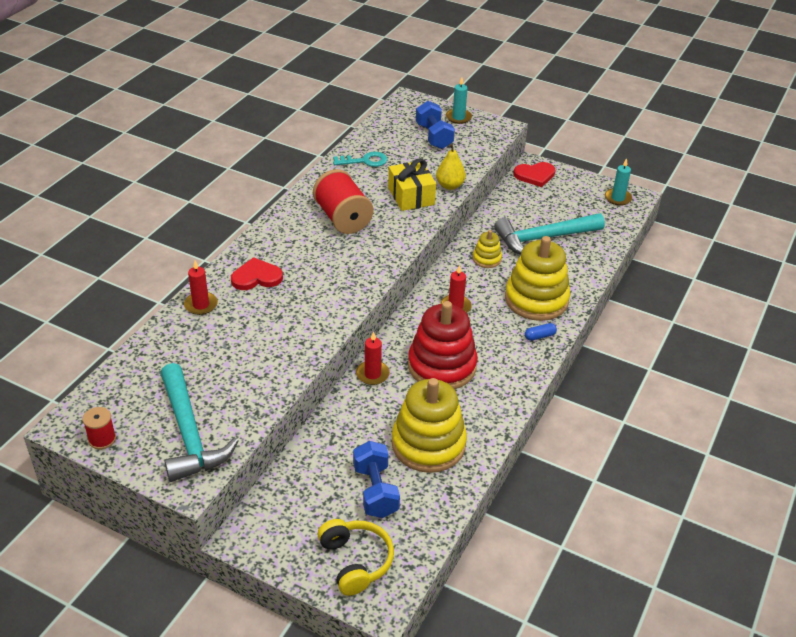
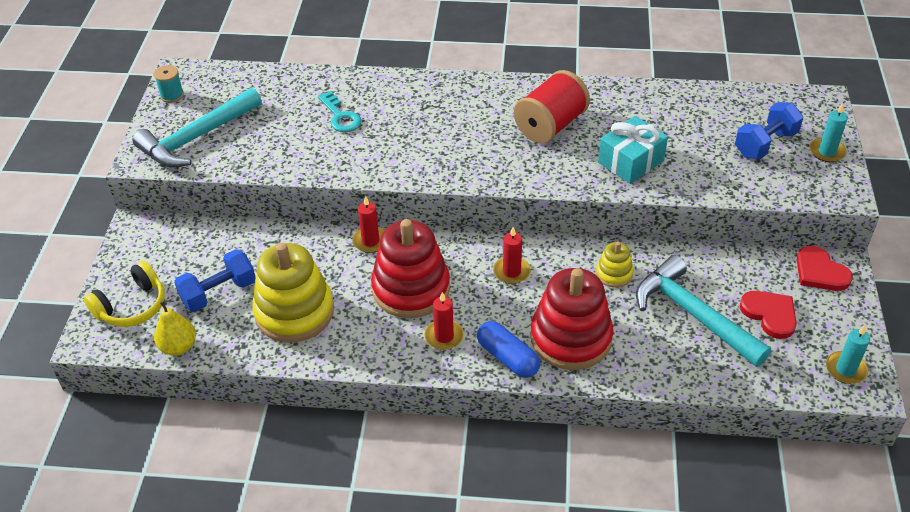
camera: 70 degrees right, 5 degrees up
red spool [82,407,116,449] -> turquoise spool [154,65,184,103]
red candle [184,260,218,315] -> red candle moved to [424,292,464,350]
red heart [231,257,283,290] -> red heart moved to [739,291,797,339]
turquoise key [333,152,387,167] -> turquoise key moved to [318,91,362,132]
yellow gift [388,158,436,211] -> turquoise gift [598,116,668,184]
yellow pear [436,143,466,190] -> yellow pear moved to [154,301,196,356]
yellow stacking toy [505,236,570,321] -> red stacking toy [530,268,613,370]
blue capsule [525,323,557,341] -> blue capsule [477,321,540,378], size x1.80

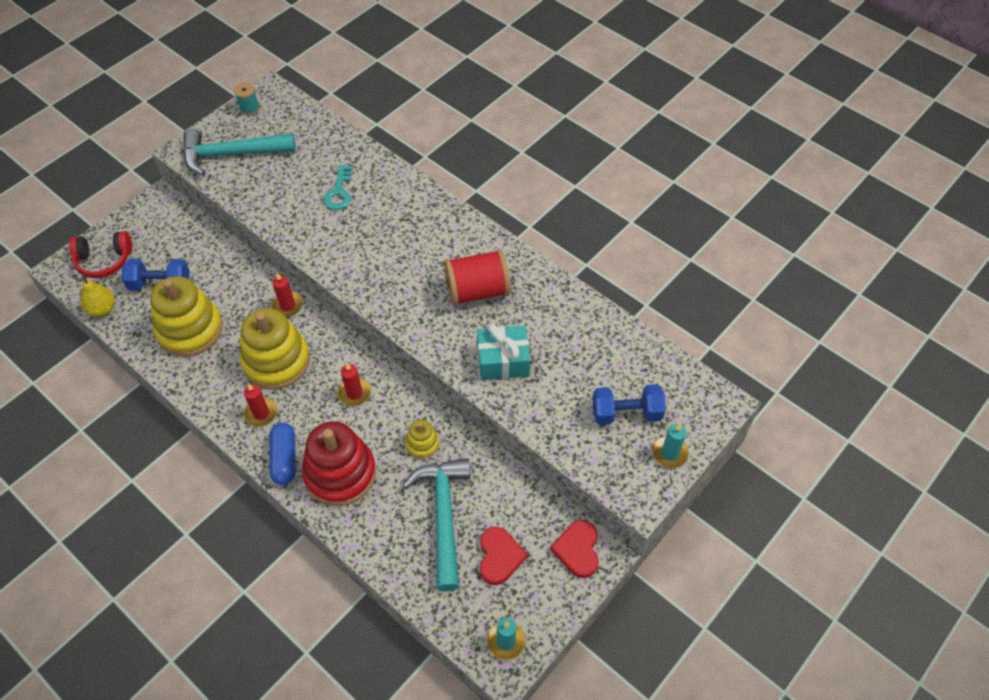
camera: 35 degrees right, 10 degrees up
yellow headphones [84,260,165,327] -> red headphones [69,231,132,278]
red stacking toy [371,219,450,318] -> yellow stacking toy [240,308,310,390]

